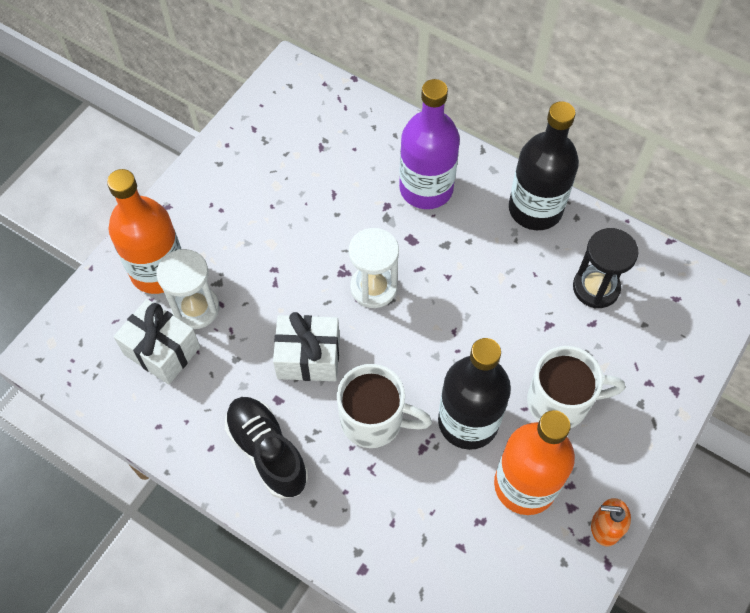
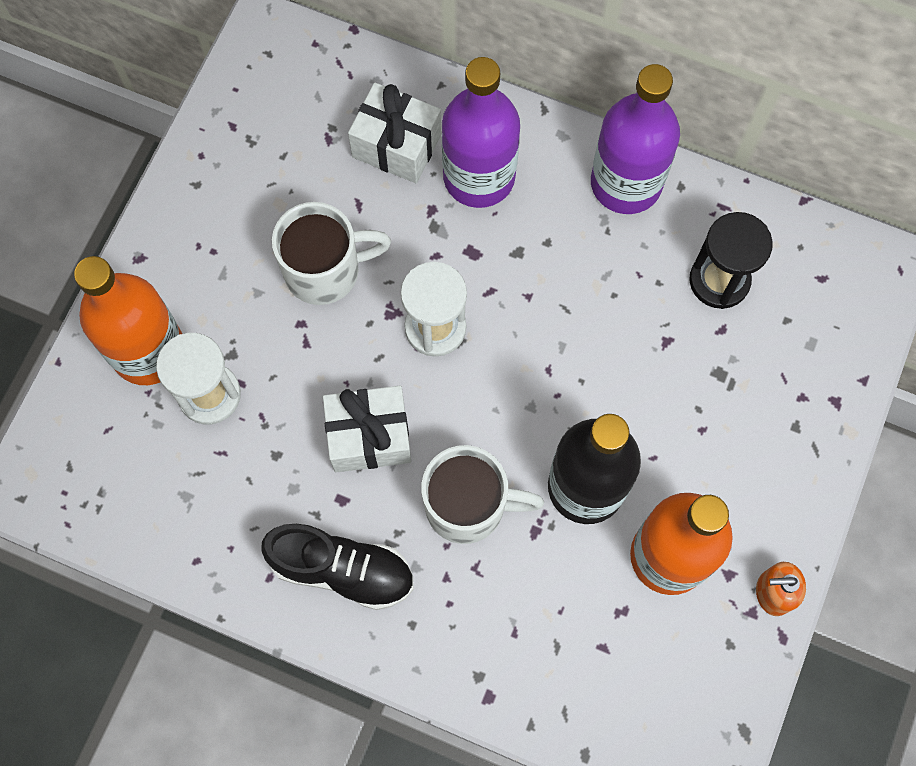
camera: 10 degrees left, 10 degrees up
white gift [114,299,200,385] -> white gift moved to [348,82,442,183]
black shoe [225,397,308,499] -> black shoe turned 150 degrees clockwise [261,524,414,610]
black bottle [509,101,579,230] -> purple bottle [591,64,680,214]
white mug [527,346,625,428] -> white mug moved to [272,202,391,305]

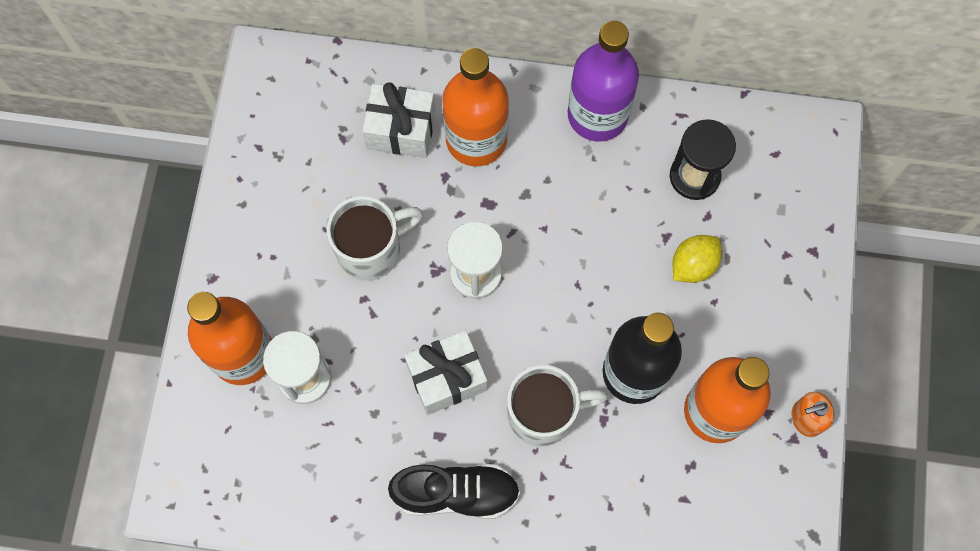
camera: 15 degrees left, 0 degrees up
purple bottle [442,57,520,208] -> orange bottle [442,48,509,166]
none -> yellow lemon [673,235,722,283]

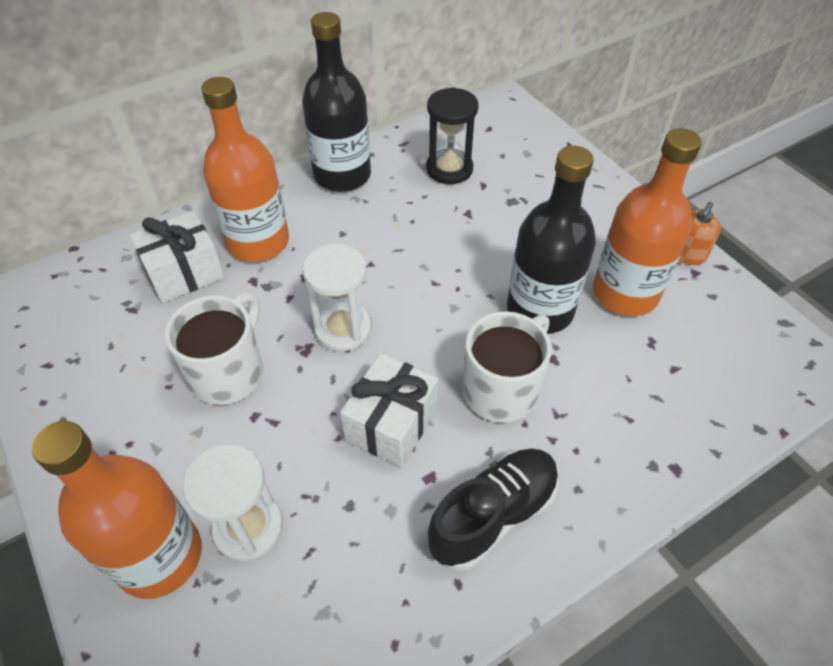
camera: 40 degrees left, 20 degrees down
purple bottle [568,21,639,142] -> black bottle [302,12,371,192]
yellow lemon [673,235,722,283] -> none

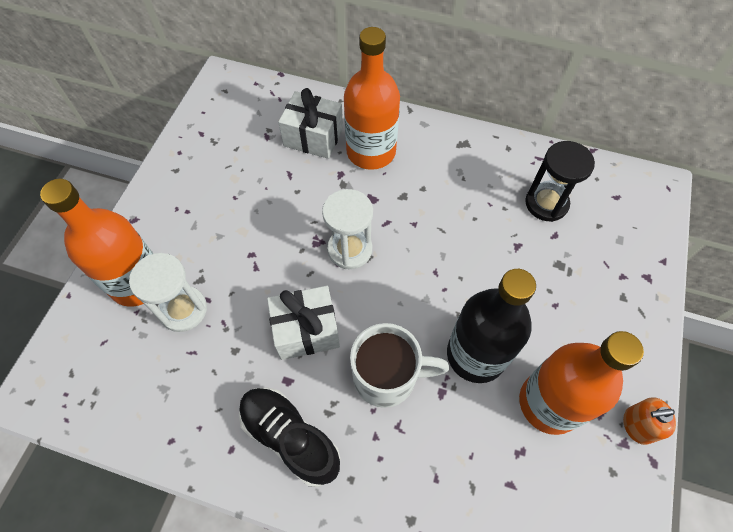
camera: 50 degrees right, 10 degrees up
white mug [165,292,263,405] -> none
black bottle [302,12,371,192] -> none
black shoe [428,448,559,570] -> black shoe turned 150 degrees counterclockwise [239,387,340,487]

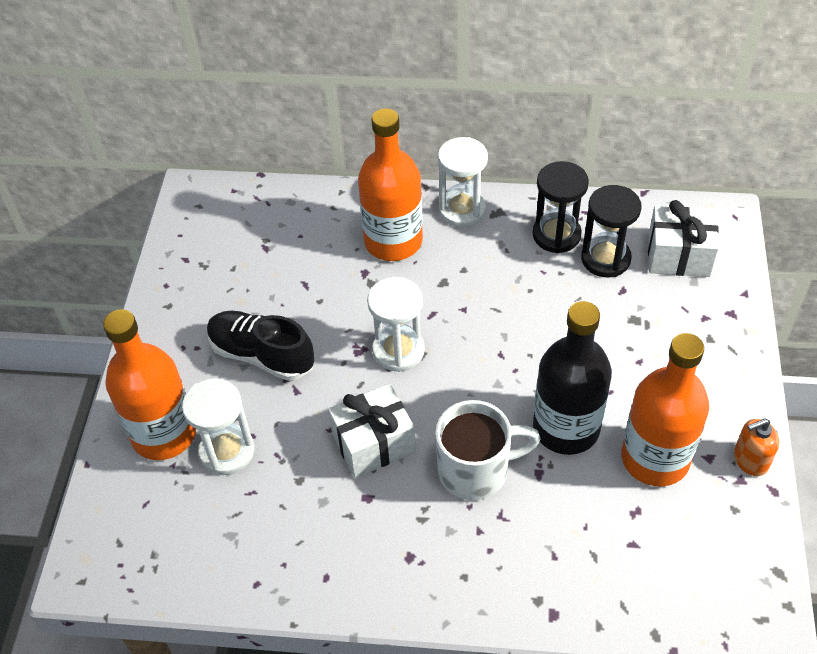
camera: 10 degrees left, 10 degrees down
black shoe [239,387,340,487] -> black shoe moved to [207,311,314,381]
white gift [278,88,343,159] -> white gift moved to [648,200,719,277]
none -> white hourglass [438,137,488,227]
none -> black hourglass [532,161,589,253]

